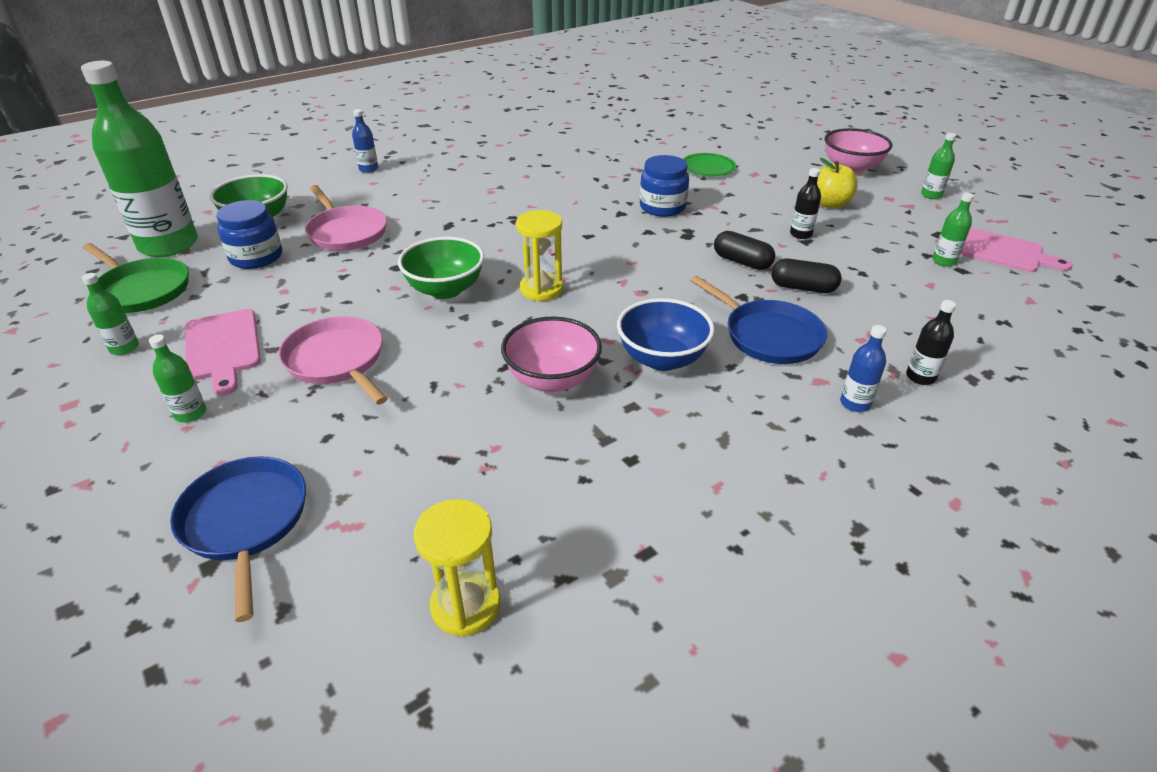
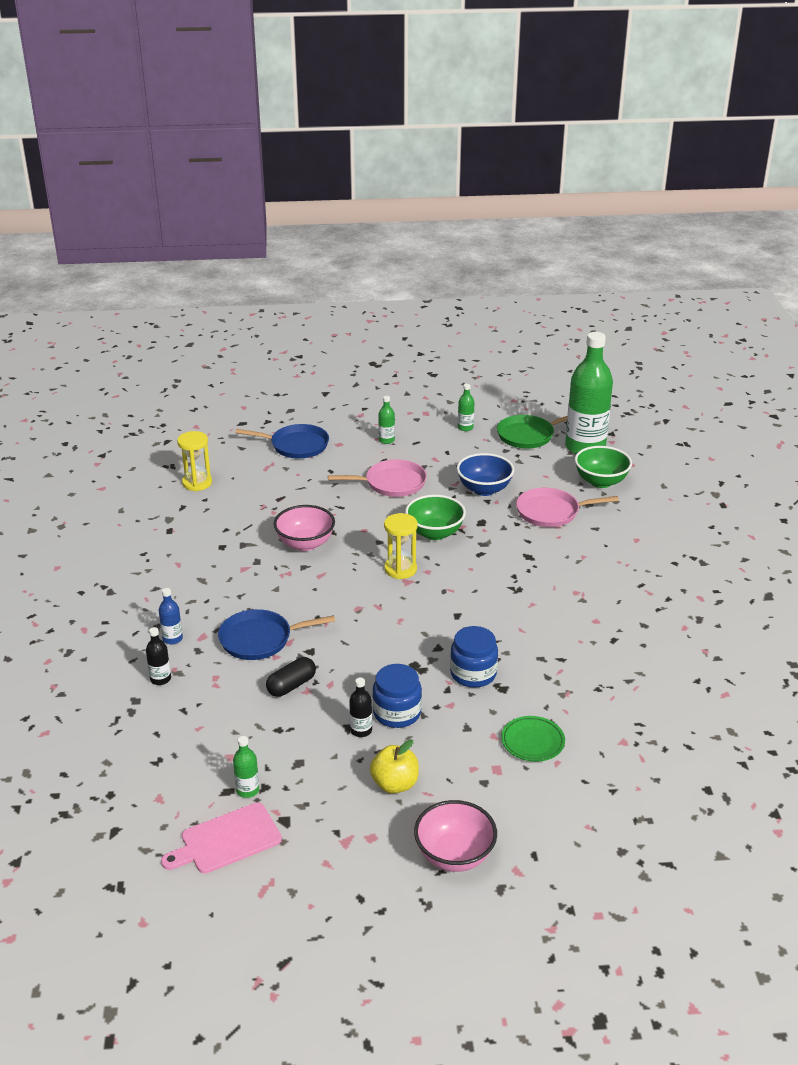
camera: 120 degrees right, 5 degrees down
pink cutting board [185,309,261,396] -> none
blue jar [216,200,282,269] -> blue jar moved to [372,664,422,728]
blue bottle [352,109,378,173] -> none
blue bowl [617,298,715,371] -> blue bowl moved to [457,453,514,496]
black capsule [714,231,775,270] -> none
green bottle [921,133,956,199] -> none

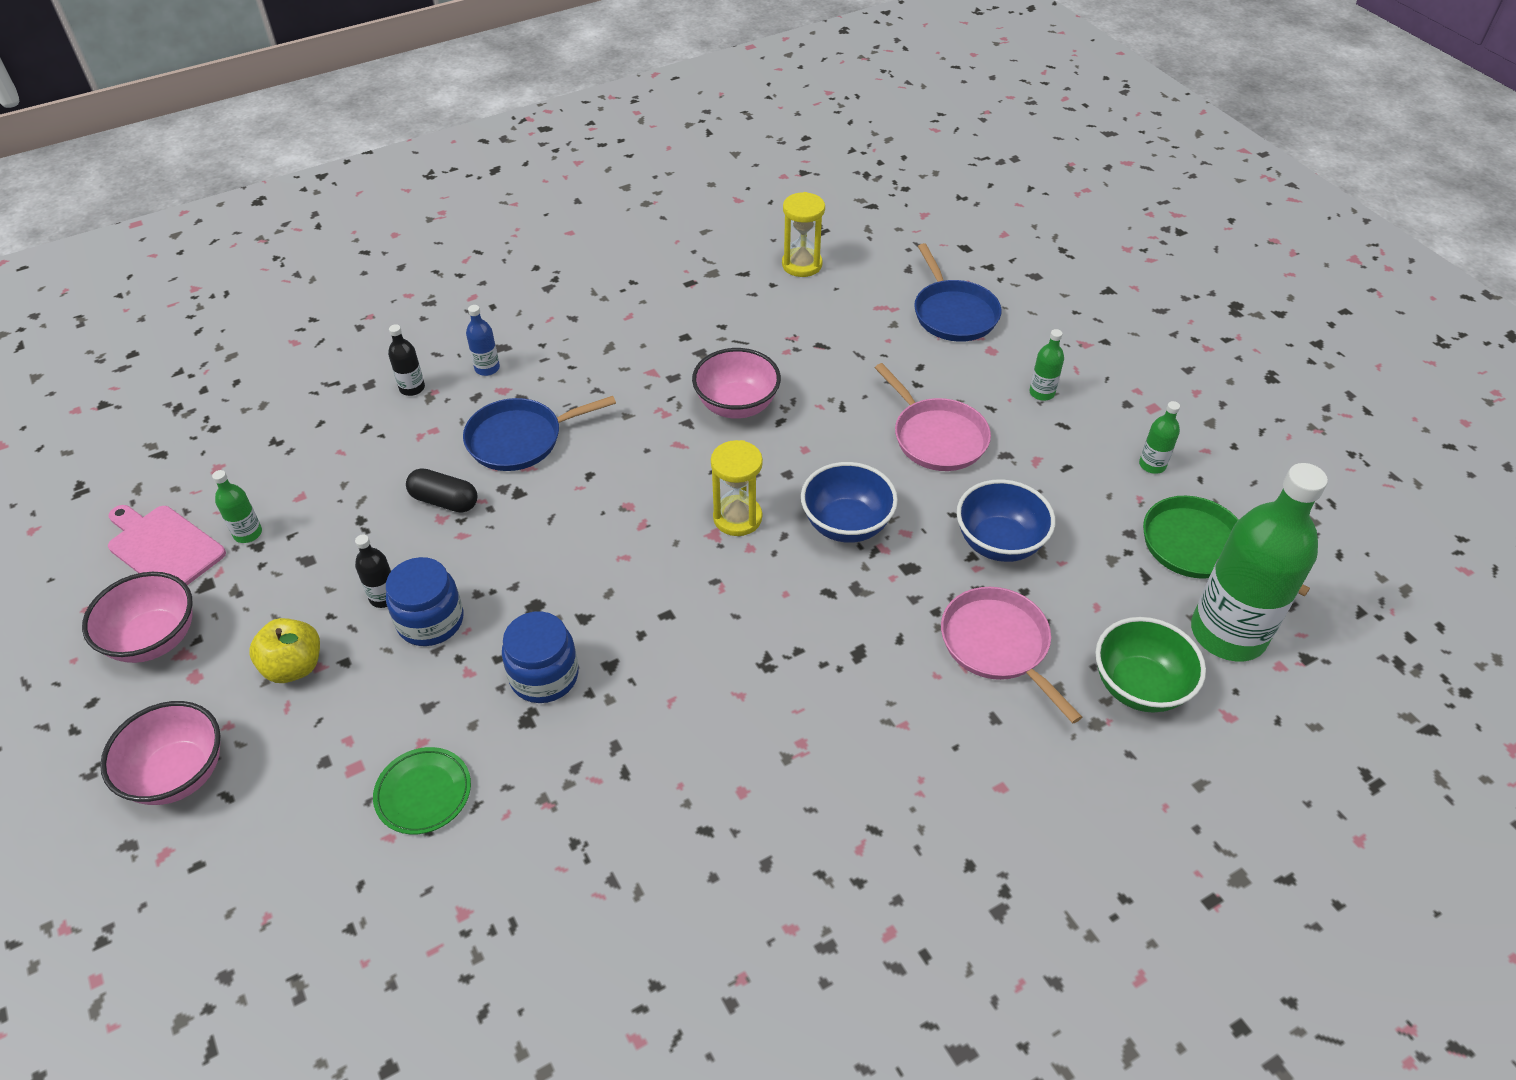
camera: 65 degrees right, 15 degrees up
blue pan [218,609,335,660] -> blue pan turned 75 degrees counterclockwise [463,396,616,471]
green bowl [405,495,466,540] -> blue bowl [801,462,898,543]
none -> pink bowl [82,572,193,663]

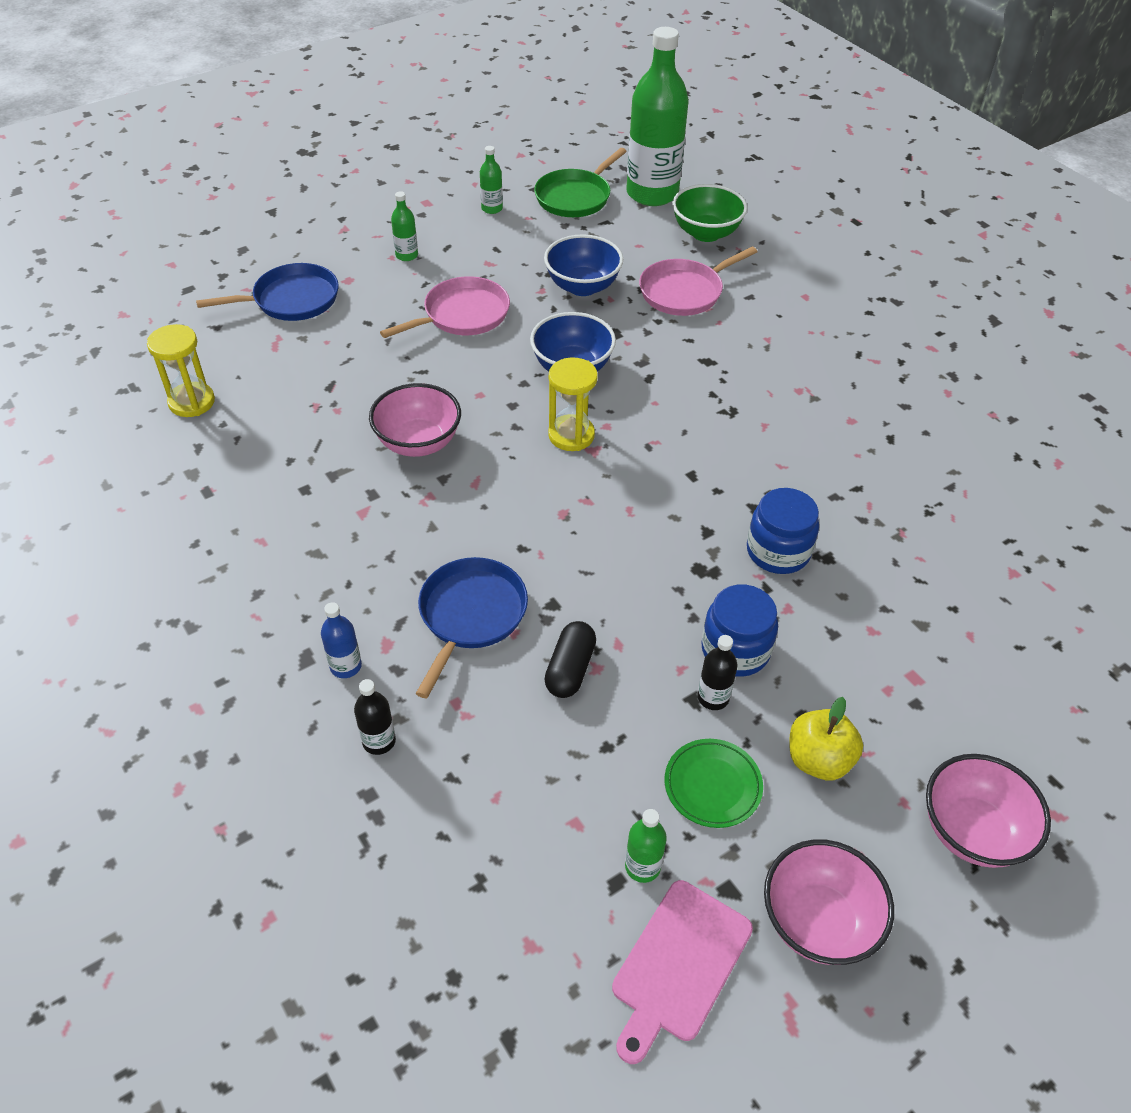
camera: 95 degrees left, 0 degrees up
green plate [373,747,471,834] -> green plate moved to [665,739,763,828]
blue pan [463,396,616,471] -> blue pan turned 135 degrees counterclockwise [416,557,528,698]

